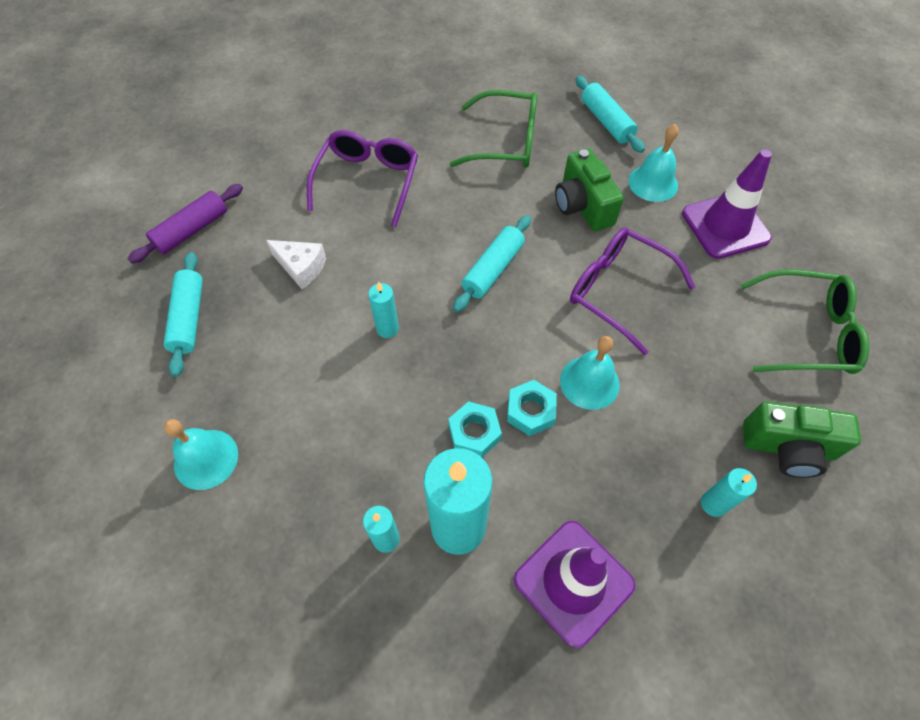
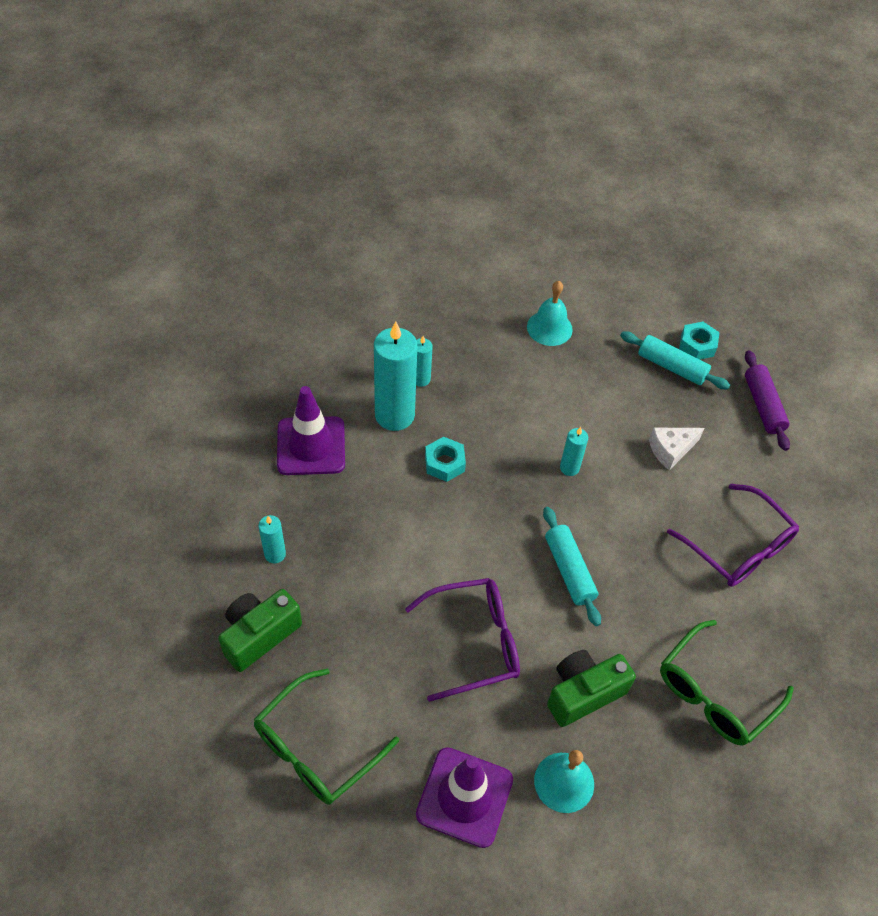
camera: 125 degrees right, 5 degrees down
turquoise nut [507,380,557,436] -> turquoise nut moved to [679,322,720,359]
green camera [555,148,624,231] -> green camera turned 45 degrees counterclockwise [547,650,636,727]
turquoise bell [560,336,620,410] -> none
turquoise rolling pin [576,76,645,153] -> none

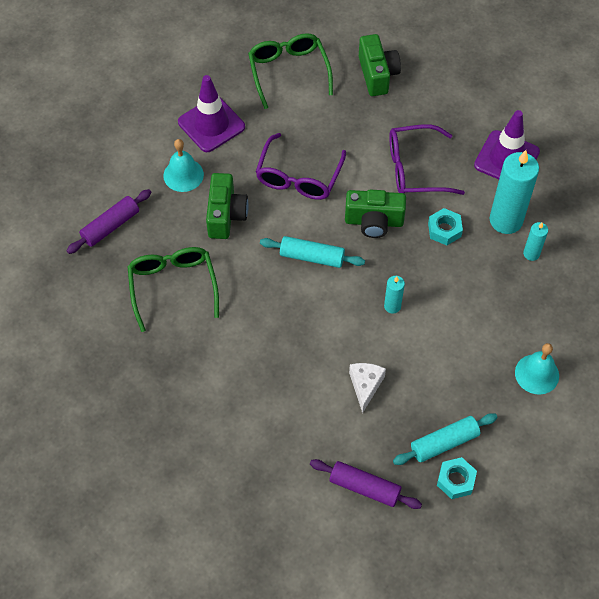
camera: 125 degrees right, 5 degrees up
turquoise candle [259,515,286,563] -> none
purple glasses [667,484,799,587] -> purple glasses moved to [389,124,465,195]
none -> purple rolling pin [66,189,152,254]
none -> green camera [345,190,406,238]

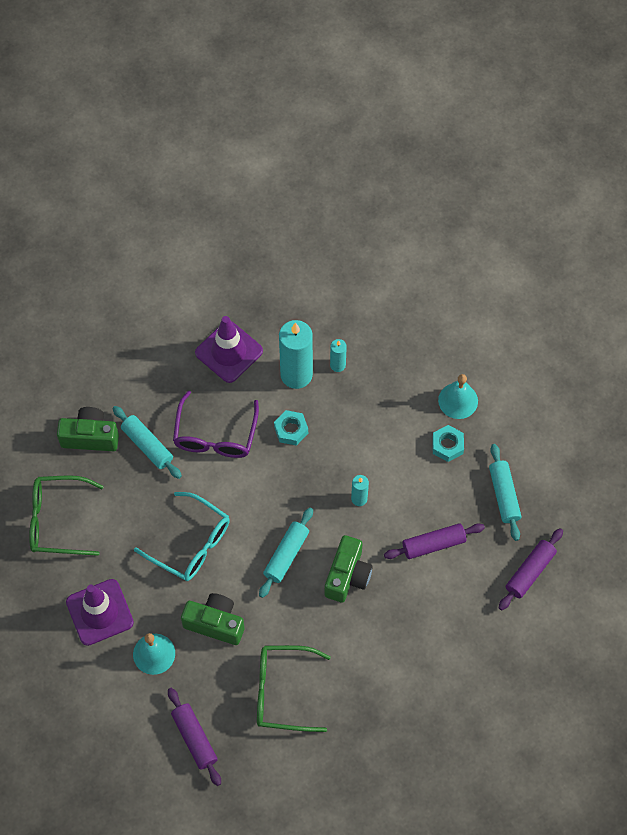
camera: 75 degrees left, 5 degrees up
purple glasses [256,133,346,200] -> turquoise glasses [134,492,230,581]
green camera [345,190,406,238] -> green camera moved to [325,535,373,603]
white cheese [349,363,386,413] -> purple rolling pin [384,523,485,559]
turquoise nut [437,457,477,499] -> turquoise nut moved to [432,425,464,462]
none -> turquoise rolling pin [112,406,182,479]

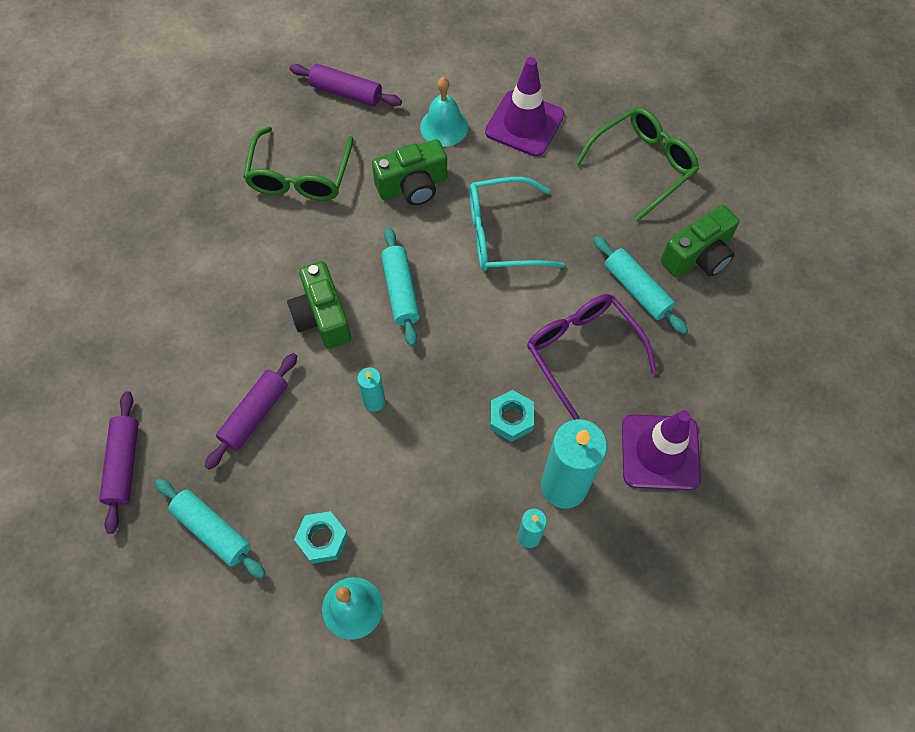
camera: 140 degrees right, 0 degrees up
turquoise rolling pin [112,406,182,479] -> turquoise rolling pin turned 45 degrees clockwise [593,236,688,334]
green glasses [257,645,331,732] -> green glasses turned 135 degrees clockwise [243,127,354,201]

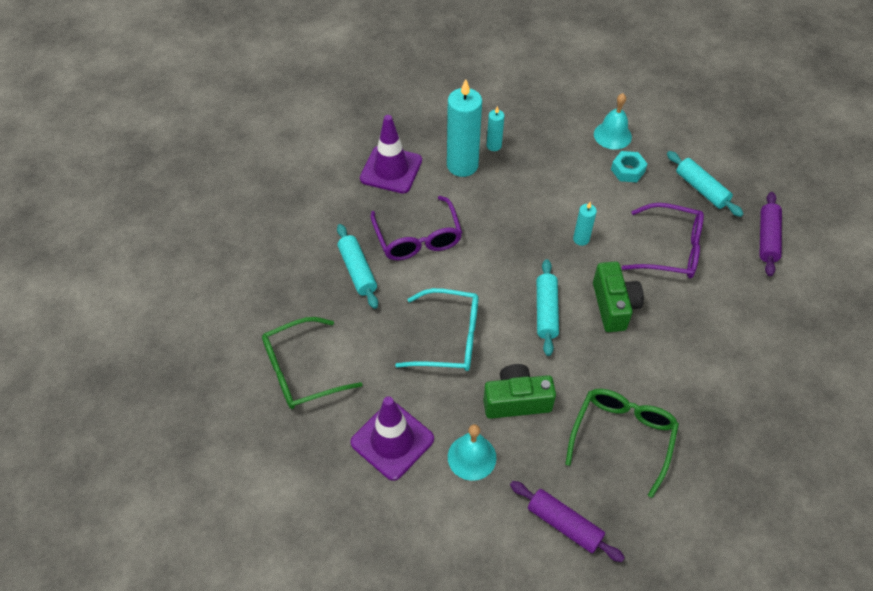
camera: 165 degrees left, 10 degrees down
purple rolling pin [205,353,297,470] -> purple glasses [622,203,704,278]
turquoise nut [490,390,534,442] -> none
green camera [661,205,739,277] -> none

